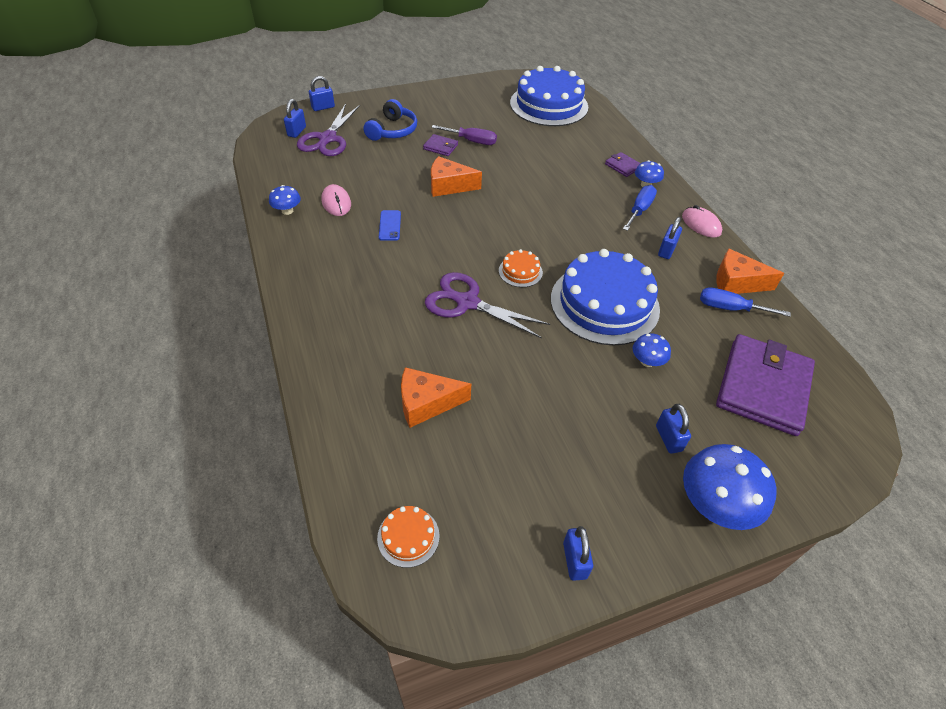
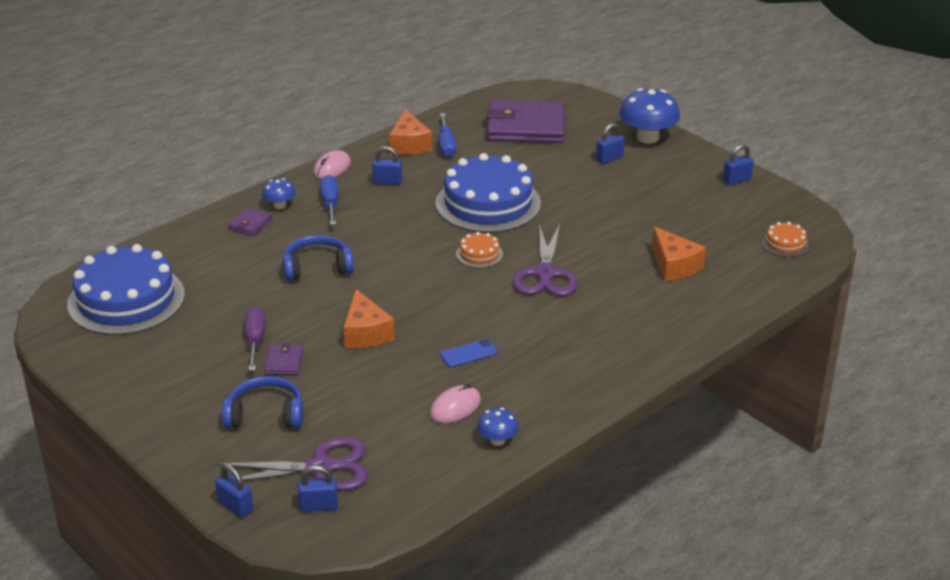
camera: 110 degrees left, 15 degrees down
blue screwdriver [623,185,657,231] -> blue screwdriver turned 75 degrees clockwise [320,175,338,225]
blue mushroom [633,333,671,367] -> none
none -> blue headphones [283,235,354,281]

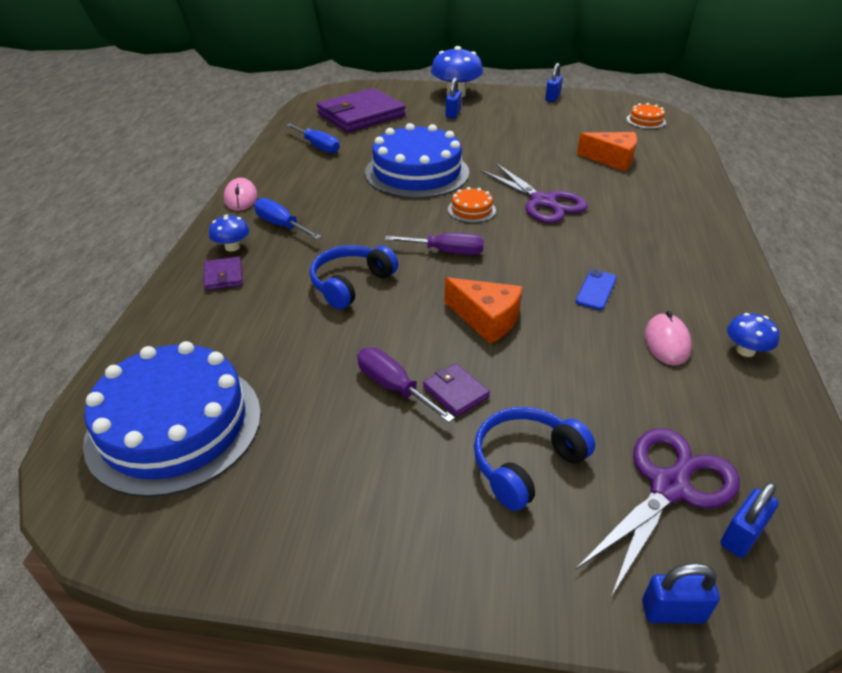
camera: 40 degrees left, 5 degrees up
blue padlock [372,146,402,185] -> none
orange cheese [389,109,432,155] -> none
none -> purple screwdriver [385,233,484,255]

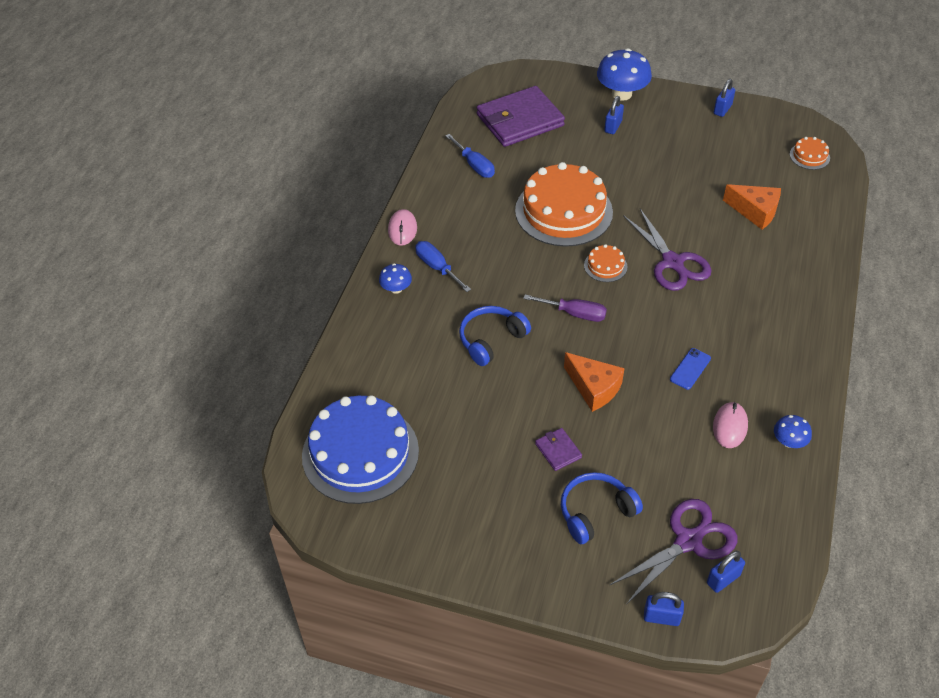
camera: 10 degrees right, 10 degrees up
purple wallet [204,257,243,291] -> none
purple screwdriver [357,347,455,423] -> none
blue cake [365,123,469,198] -> orange cake [515,162,613,247]

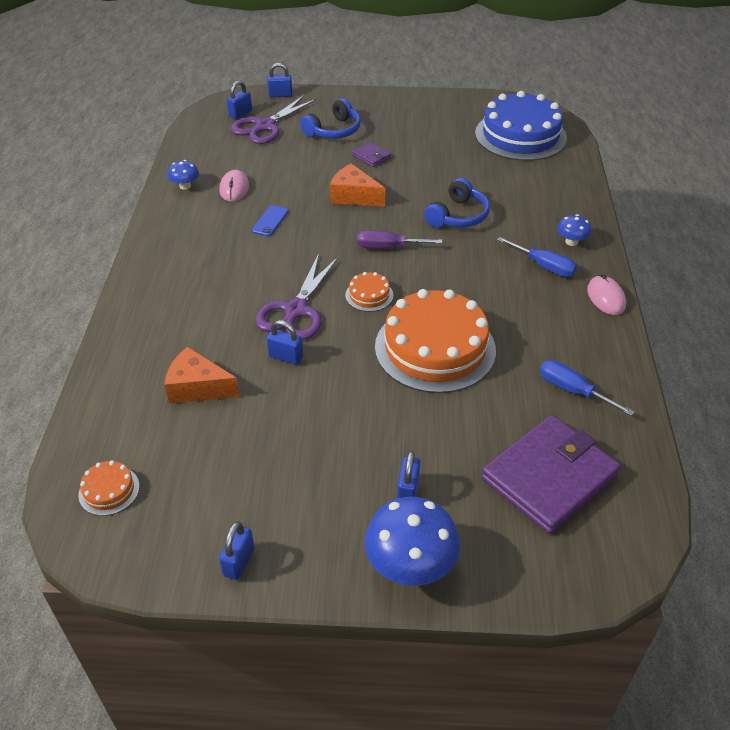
camera: 165 degrees right, 5 degrees down
purple scissors [623,209,712,291] -> purple scissors turned 120 degrees counterclockwise [255,254,339,340]
none -> blue padlock [267,320,303,365]

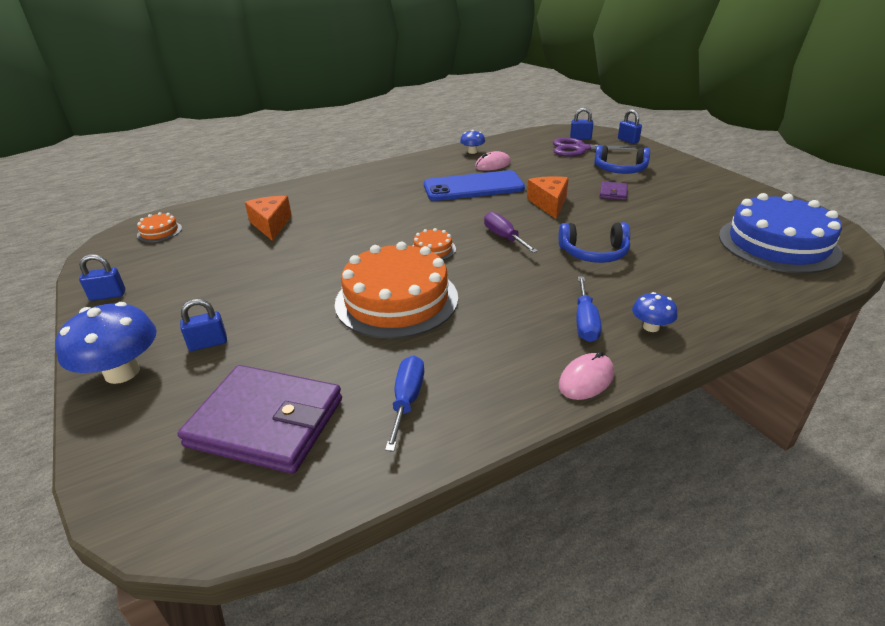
camera: 60 degrees right, 10 degrees down
blue phone [252,205,289,236] -> blue phone [424,170,525,201], size x2.38
purple scissors [255,254,339,340] -> none
blue padlock [267,320,303,365] -> none

